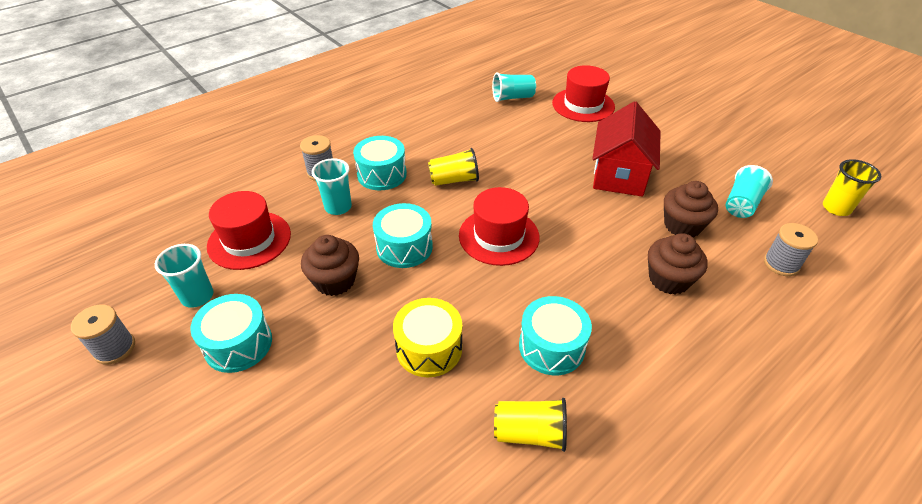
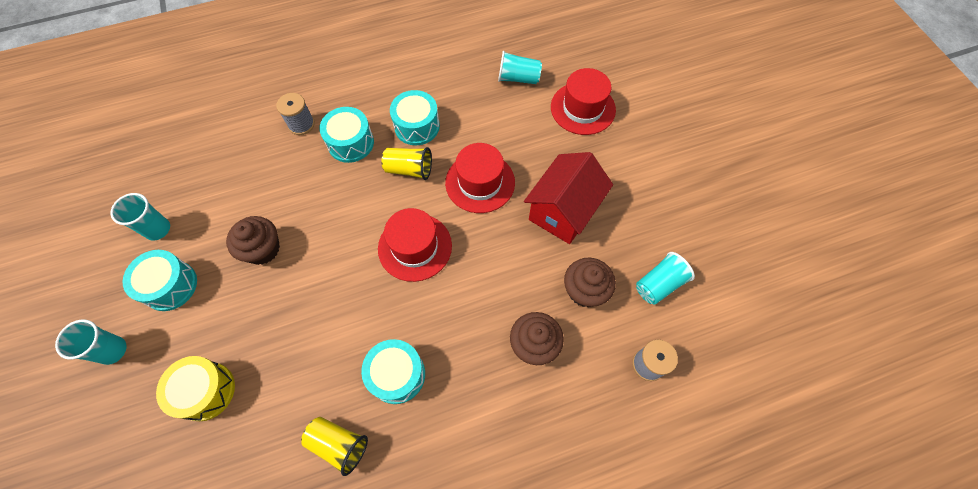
camera: 20 degrees right, 20 degrees up
grey spool [71,304,135,365] -> none
red hat [207,191,291,270] -> red hat moved to [445,143,515,213]
turquoise cup [312,158,352,215] -> turquoise cup moved to [55,319,127,365]
turquoise drum [373,203,433,268] -> turquoise drum moved to [390,90,440,145]
yellow drum [393,298,462,377] -> yellow drum moved to [156,356,235,421]
yellow cup [823,159,881,216] -> none

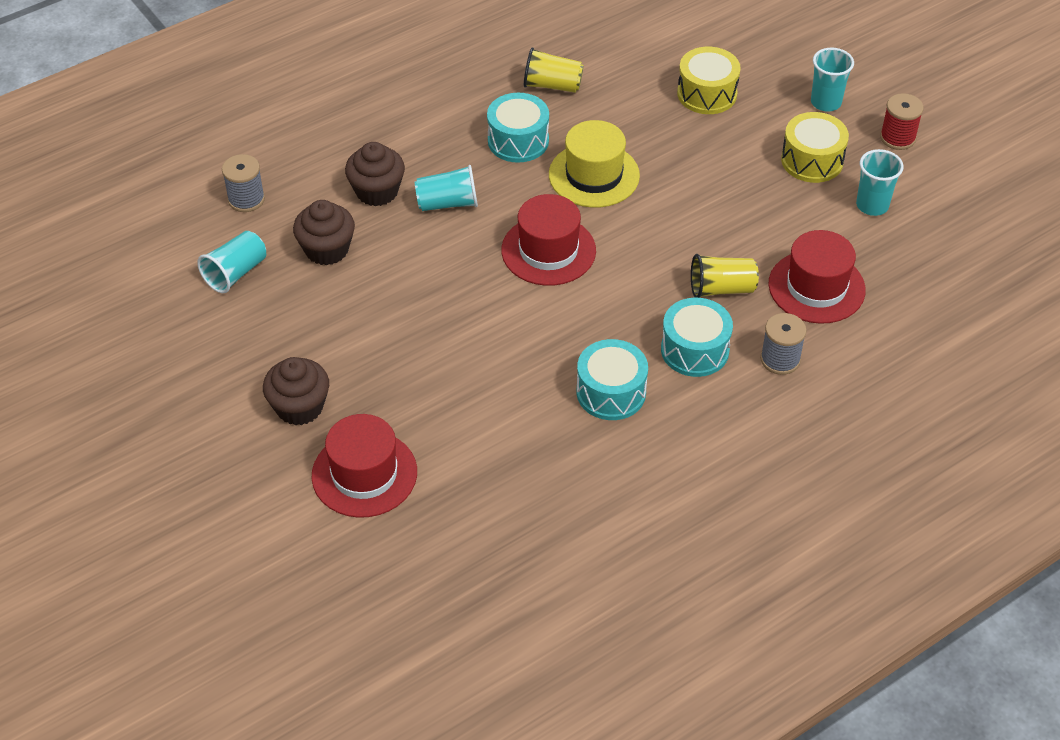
camera: 165 degrees right, 15 degrees down
turquoise drum [123,250,197,311] -> yellow drum [781,112,849,183]
brown cupcake [226,216,280,265] -> brown cupcake moved to [263,357,329,426]
yellow cup [381,147,432,180] -> yellow cup moved to [691,254,759,298]
red hat [445,143,515,213] -> red hat moved to [768,230,866,324]
turquoise cup [498,51,542,84] -> turquoise cup moved to [415,165,478,211]
red house [524,152,613,244] -> none
none -> yellow hat [549,120,640,208]
none -> red spool [880,93,924,150]

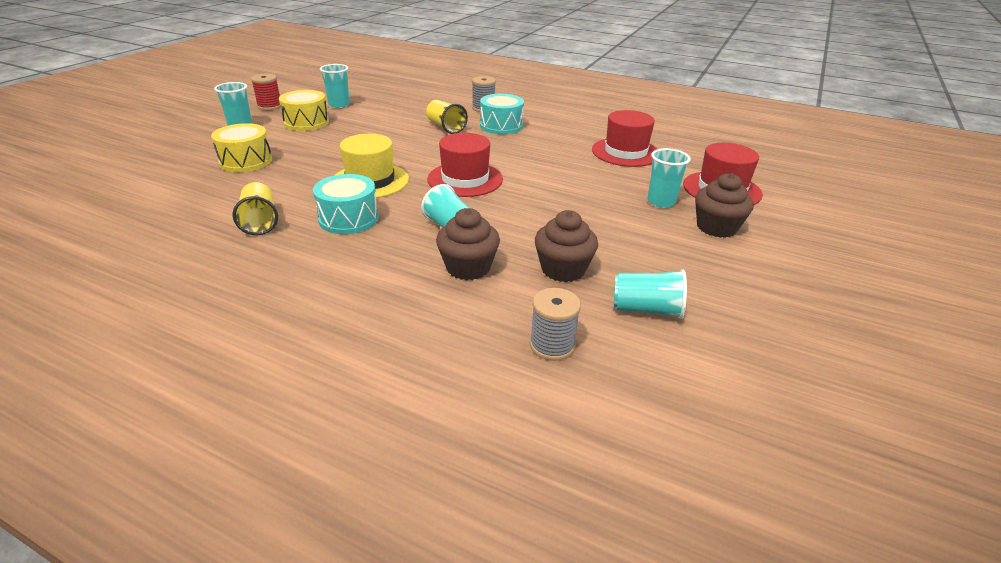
camera: 120 degrees left, 15 degrees down
turquoise drum [577,339,648,420] -> none
red hat [768,230,866,324] -> red hat moved to [592,110,657,167]
none -> turquoise cup [647,148,691,208]

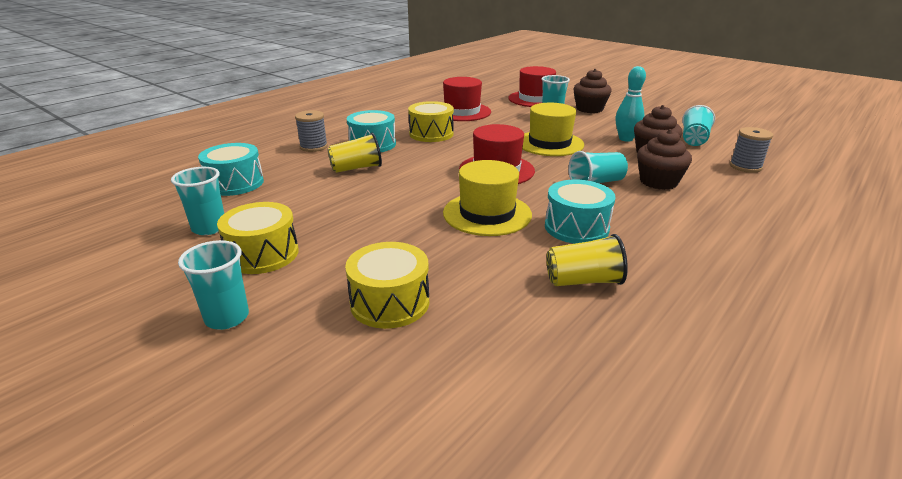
camera: 75 degrees left, 5 degrees down
red spool [251,74,282,110] -> none
none -> turquoise drum [198,143,264,196]
none -> yellow drum [408,101,454,142]
none -> yellow hat [522,103,584,156]
none -> turquoise bowling pin [616,66,646,142]

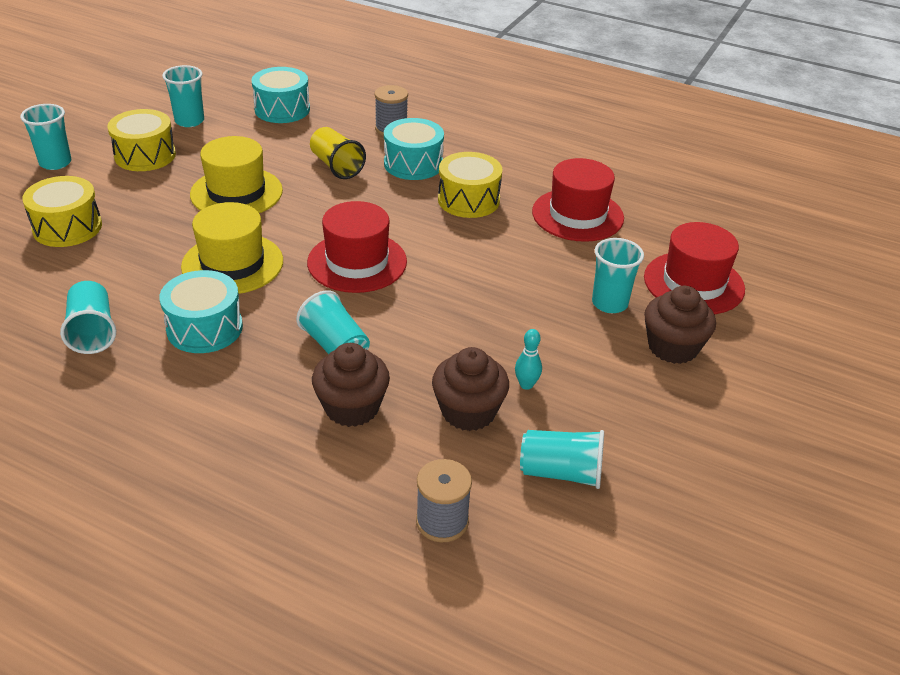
camera: 75 degrees right, 10 degrees up
yellow hat [522,103,584,156] -> yellow hat moved to [190,136,283,213]
yellow cup [546,234,628,286] -> turquoise cup [60,281,116,354]
turquoise bowling pin [616,66,646,142] -> turquoise bowling pin [515,329,542,390], size x0.58

